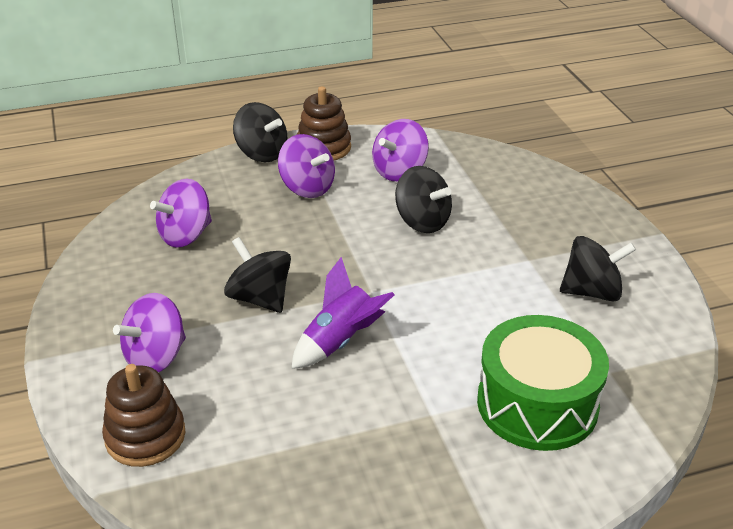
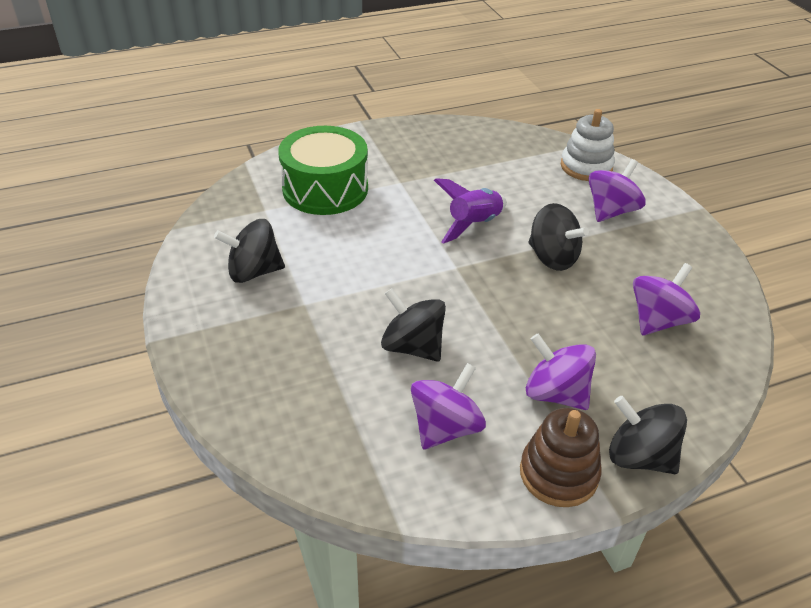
camera: 175 degrees right, 5 degrees up
brown stacking toy [102,364,186,467] -> white stacking toy [561,109,615,181]

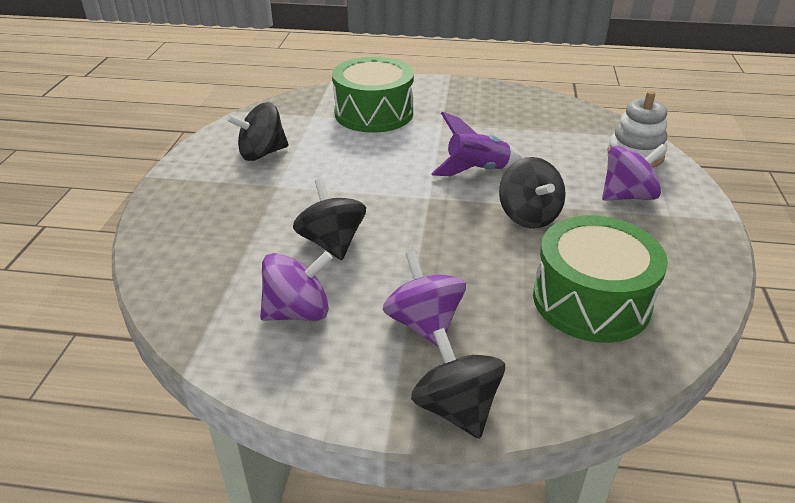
camera: 30 degrees right, 5 degrees down
black spinning top [214,219,285,283] -> black spinning top turned 45 degrees counterclockwise [227,102,289,161]
brown stacking toy [520,408,602,507] -> none
purple spinning top [633,263,700,335] -> green drum [533,215,668,343]

